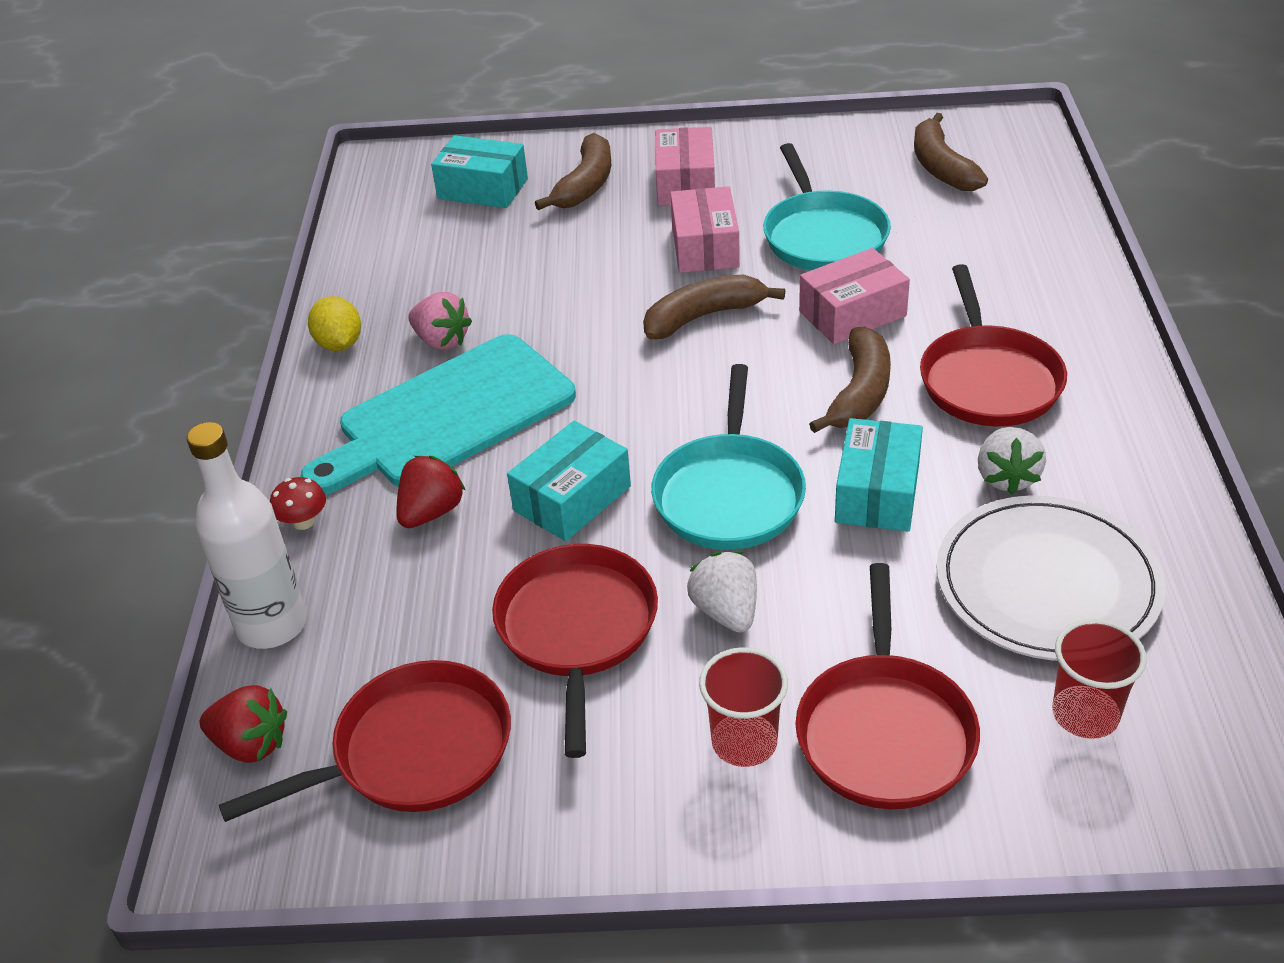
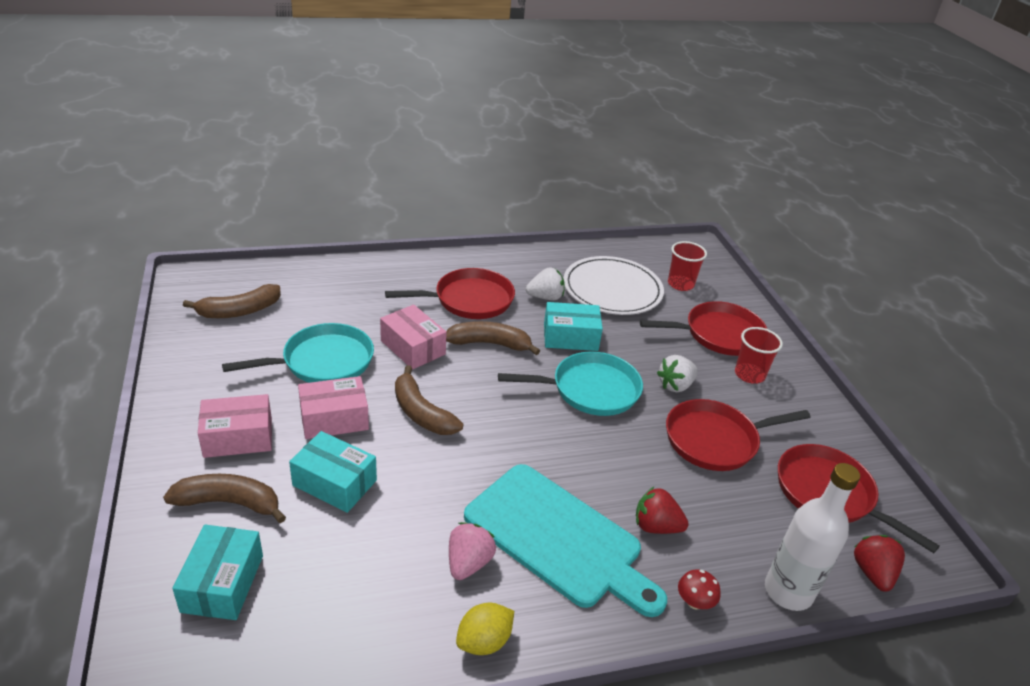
camera: 110 degrees left, 5 degrees down
turquoise box [507,421,631,541] -> turquoise box moved to [289,431,377,513]

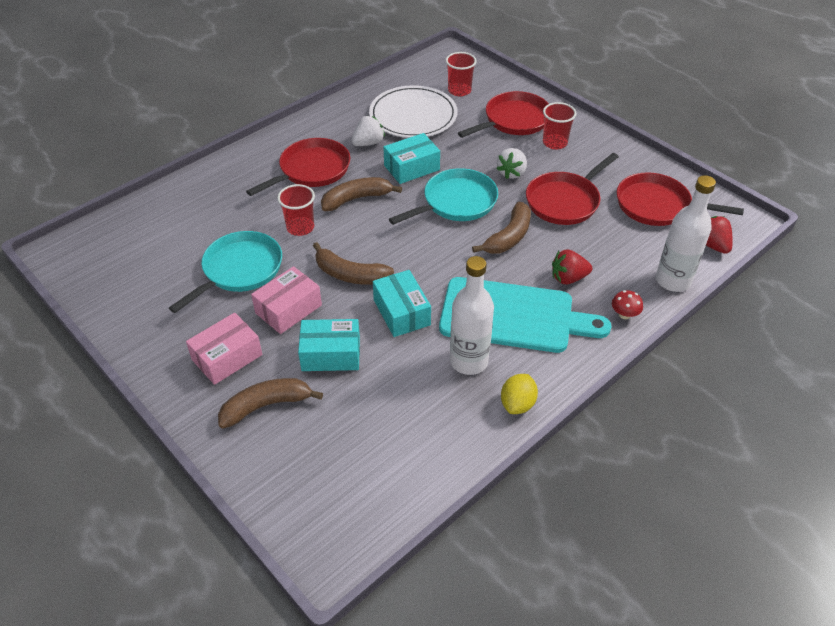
camera: 25 degrees left, 10 degrees up
turquoise box [172,525,263,620] -> turquoise box moved to [373,270,431,337]
brown banana [183,284,281,318] -> brown banana moved to [472,202,531,254]
pink box [380,305,447,370] -> red cup [277,184,315,236]
pink strawberry [449,522,496,580] -> white bottle [450,256,494,375]

